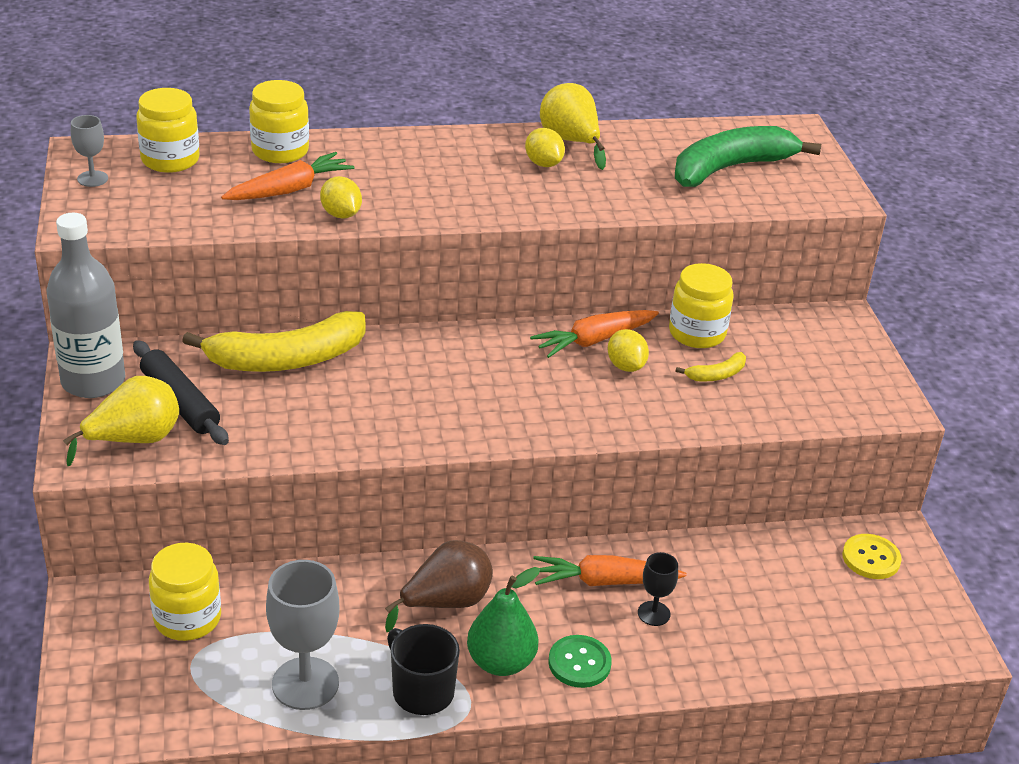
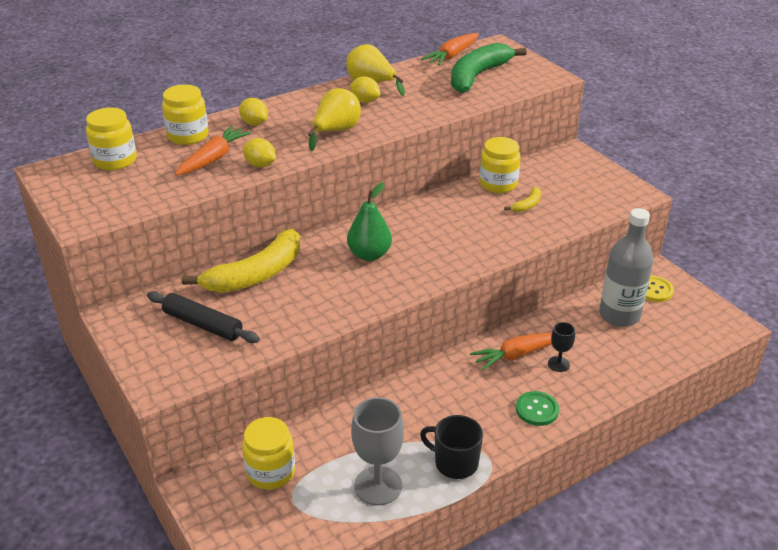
camera: 20 degrees left, 0 degrees up
grey bottle [46,213,126,398] -> grey bottle moved to [599,208,653,327]
yellow pear [63,376,179,466] -> yellow pear moved to [308,88,361,151]
grey goblet [71,115,108,187] -> none
brown pear [385,540,493,632] -> none
green pear [467,567,540,676] -> green pear moved to [347,182,392,261]
orange carrot [530,310,659,358] -> orange carrot moved to [421,33,479,65]
yellow lemon [607,329,649,372] -> yellow lemon moved to [239,98,268,125]

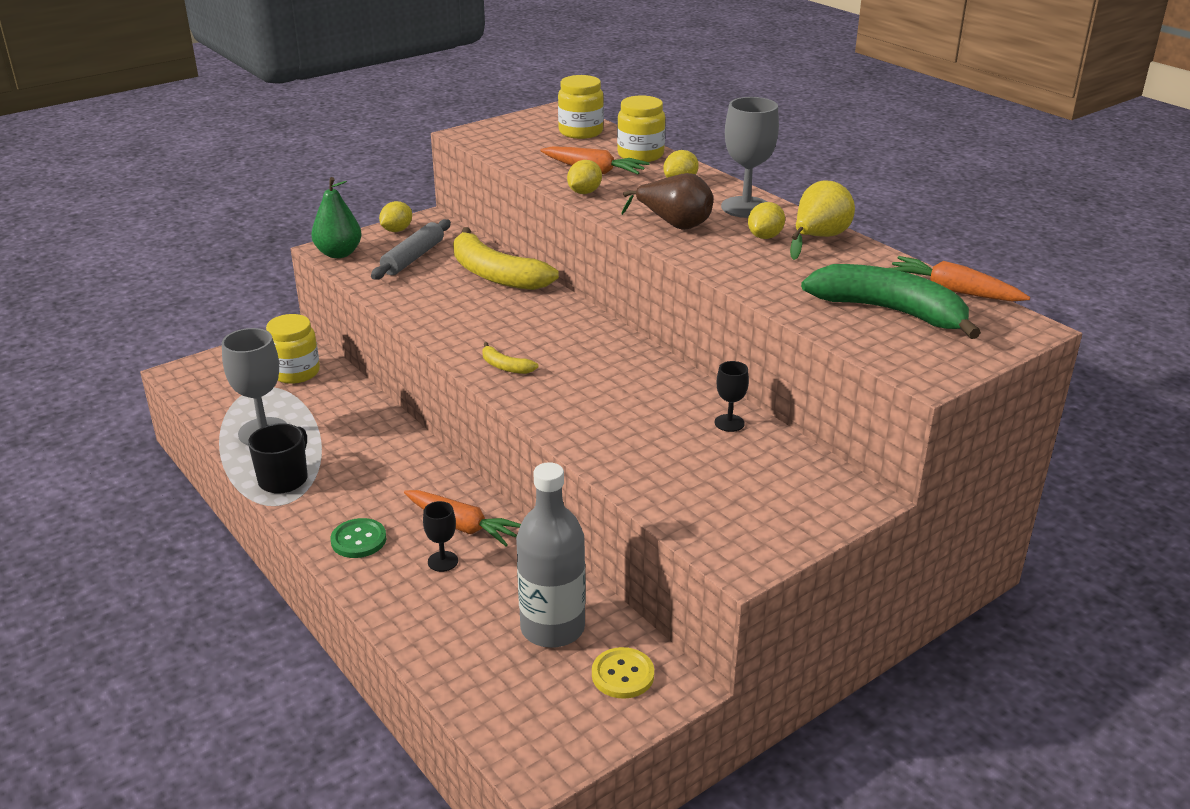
camera: 85 degrees right, 5 degrees down
black rolling pin [147,291,260,343] -> grey rolling pin [371,219,451,280]
yellow pear [308,88,361,151] -> brown pear [621,173,713,230]
green pear [347,182,392,261] -> green pear moved to [311,177,362,258]
orange carrot [470,332,552,371] -> orange carrot turned 150 degrees clockwise [404,490,521,546]
yellow jar [479,137,521,193] -> black goblet [715,361,749,432]
yellow banana [504,187,541,212] -> yellow banana moved to [482,342,539,374]
none -> yellow lemon [379,201,412,232]
none -> grey goblet [721,97,779,218]

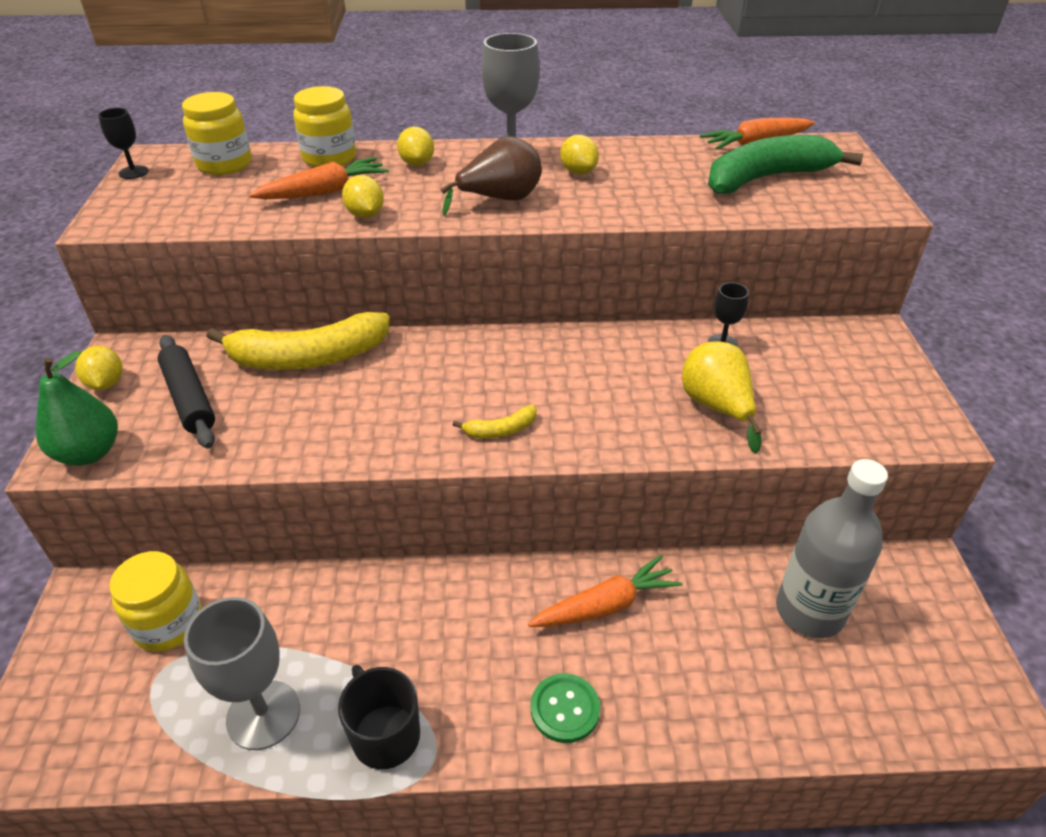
camera: 55 degrees left, 10 degrees up
grey rolling pin [371,219,451,280] -> black rolling pin [157,335,215,448]
black goblet [423,501,458,572] -> black goblet moved to [98,108,149,179]
yellow button [592,647,654,699] -> none
yellow pear [790,181,855,260] -> yellow pear moved to [682,341,762,454]

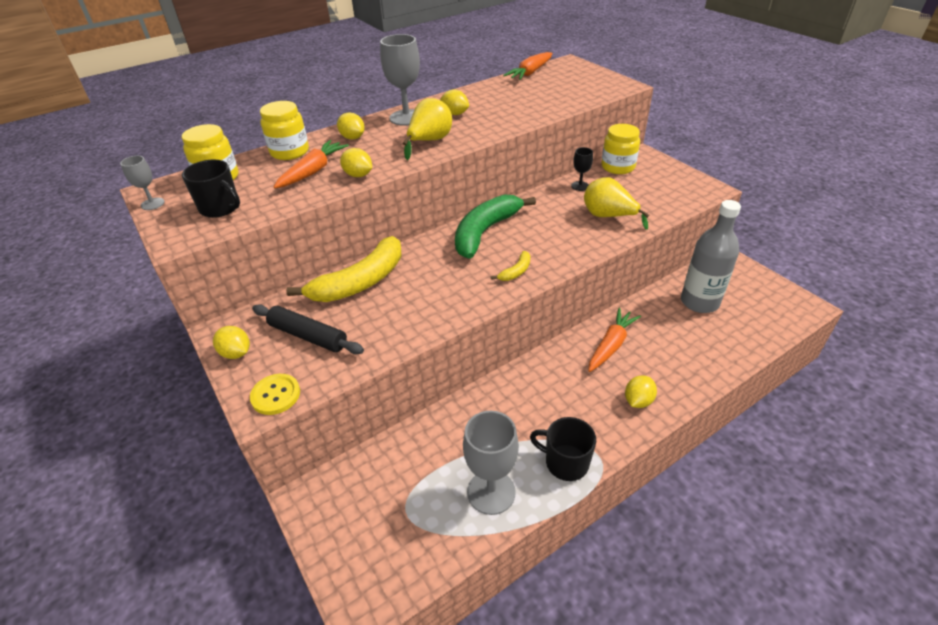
camera: 30 degrees left, 0 degrees up
green pear [36,351,118,466] -> yellow button [250,374,300,415]
black goblet [98,108,149,179] -> grey goblet [120,156,165,210]
yellow jar [109,551,202,652] -> yellow jar moved to [602,124,640,174]
brown pear [441,136,542,216] -> yellow pear [403,98,452,160]
green button [531,673,600,743] -> yellow lemon [625,375,657,408]
green banana [708,135,863,194] -> green banana moved to [455,194,536,259]
none -> black mug [182,160,240,218]

